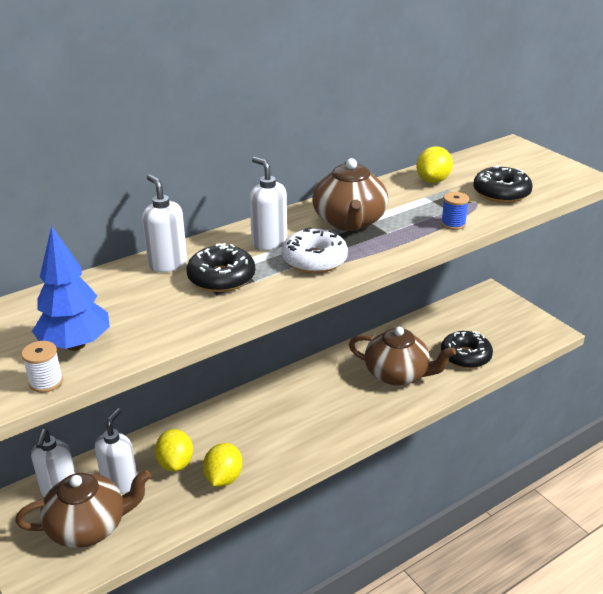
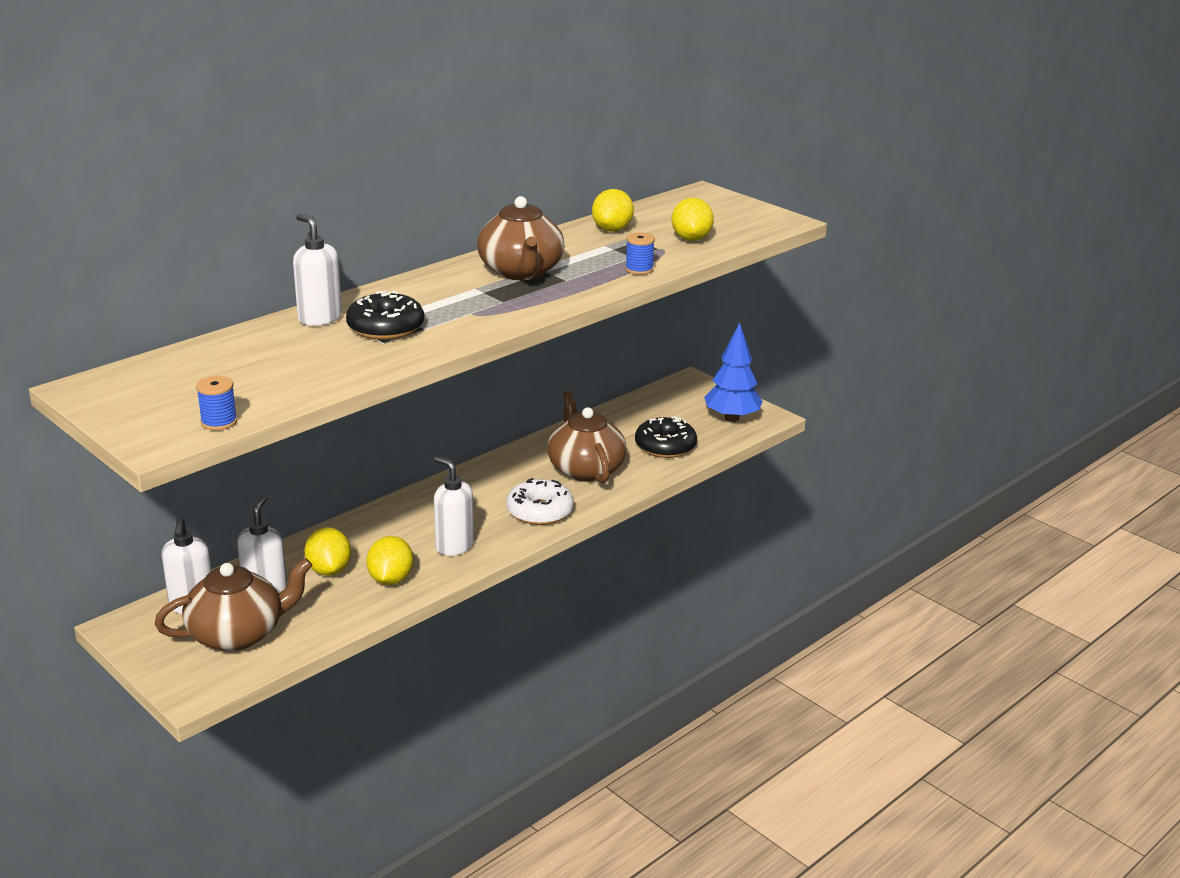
camera: 10 degrees left, 5 degrees down
white spool [21,341,63,393] -> blue spool [196,376,237,430]
blue tree [32,226,110,351] -> blue tree moved to [704,322,763,422]
white soap dispenser [250,157,287,250] -> white soap dispenser moved to [434,456,474,556]
white donut [282,227,348,273] -> white donut moved to [506,478,574,525]
brown teapot [349,327,456,386] -> brown teapot turned 120 degrees counterclockwise [547,391,626,483]
black donut [473,165,532,203] -> yellow lemon [672,198,714,241]

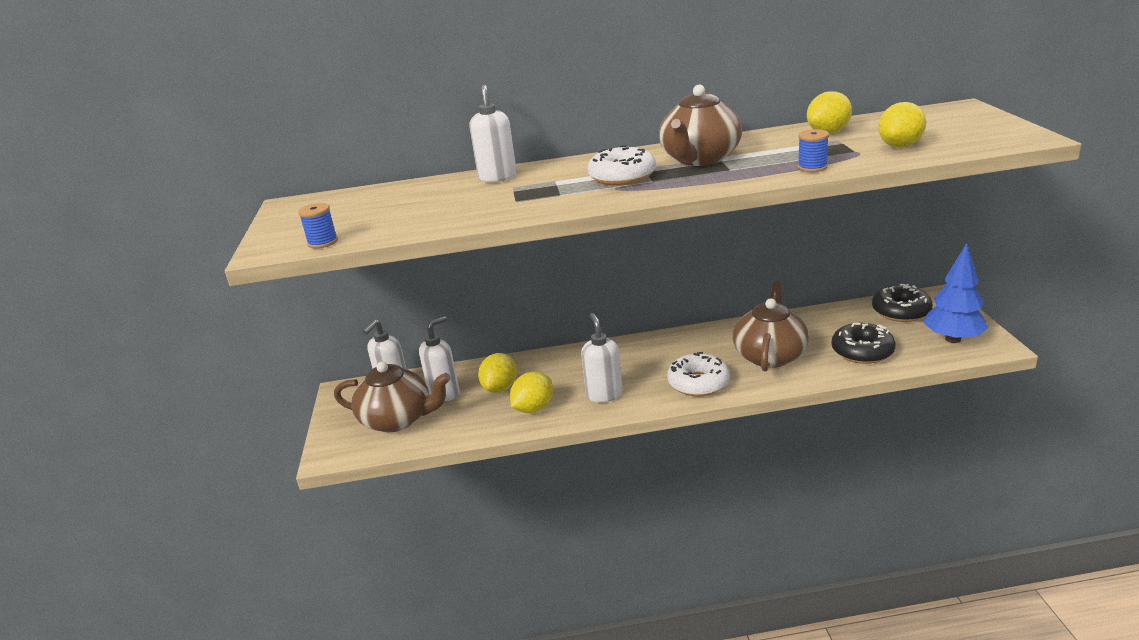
camera: 40 degrees right, 0 degrees up
black donut [346,290,424,340] -> black donut moved to [872,284,933,322]
none -> white donut [588,145,656,185]

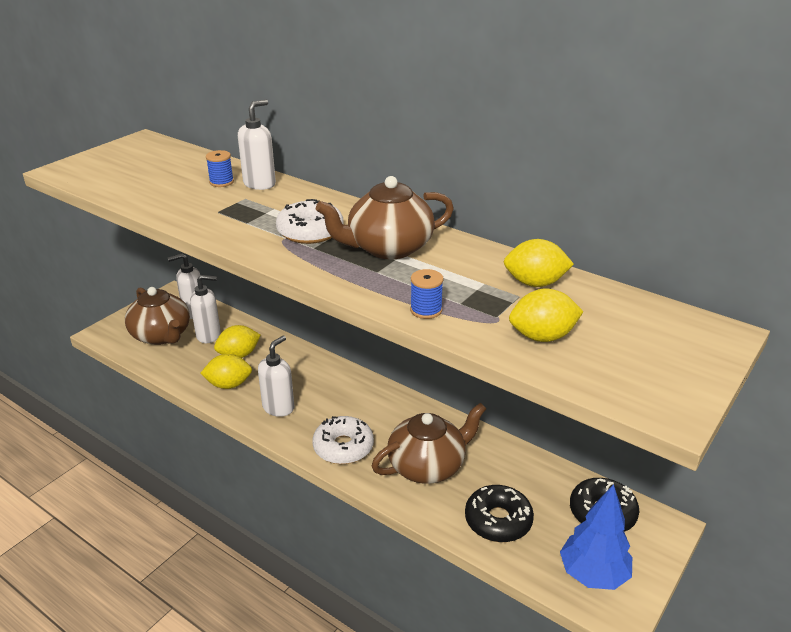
camera: 40 degrees right, 5 degrees up
blue spool [298,203,338,248] -> blue spool moved to [206,150,234,187]

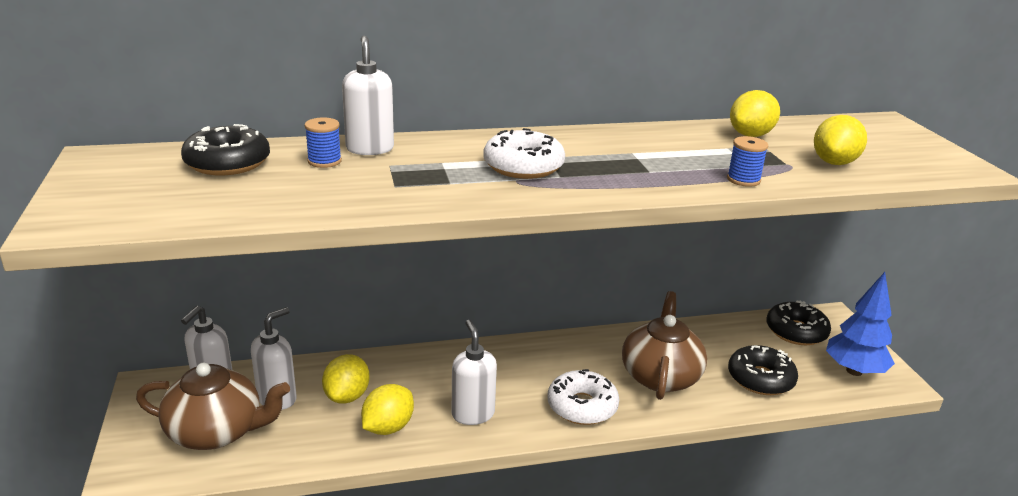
camera: 50 degrees left, 5 degrees down
brown teapot [316,176,454,259] -> none
none -> black donut [181,124,270,175]

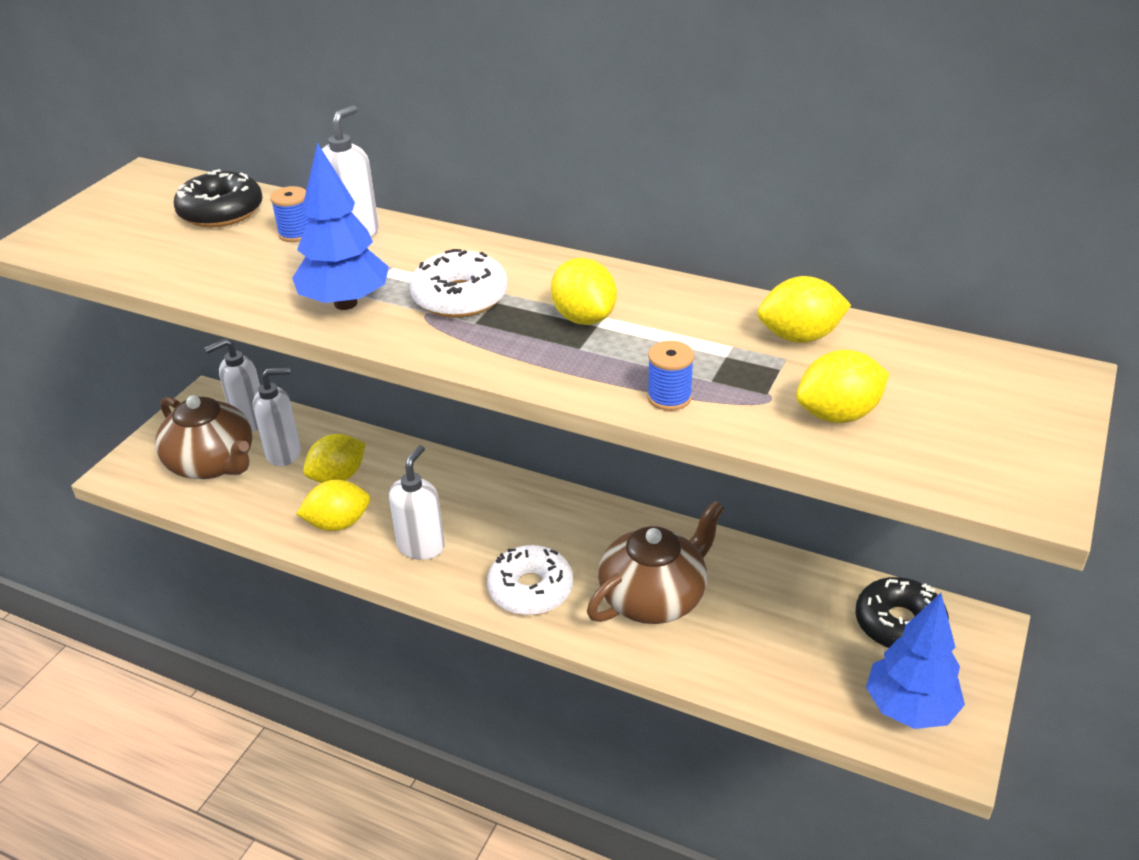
camera: 40 degrees right, 10 degrees up
black donut [728,345,798,395] -> none
none -> blue tree [292,143,389,310]
none -> yellow lemon [551,258,617,325]

